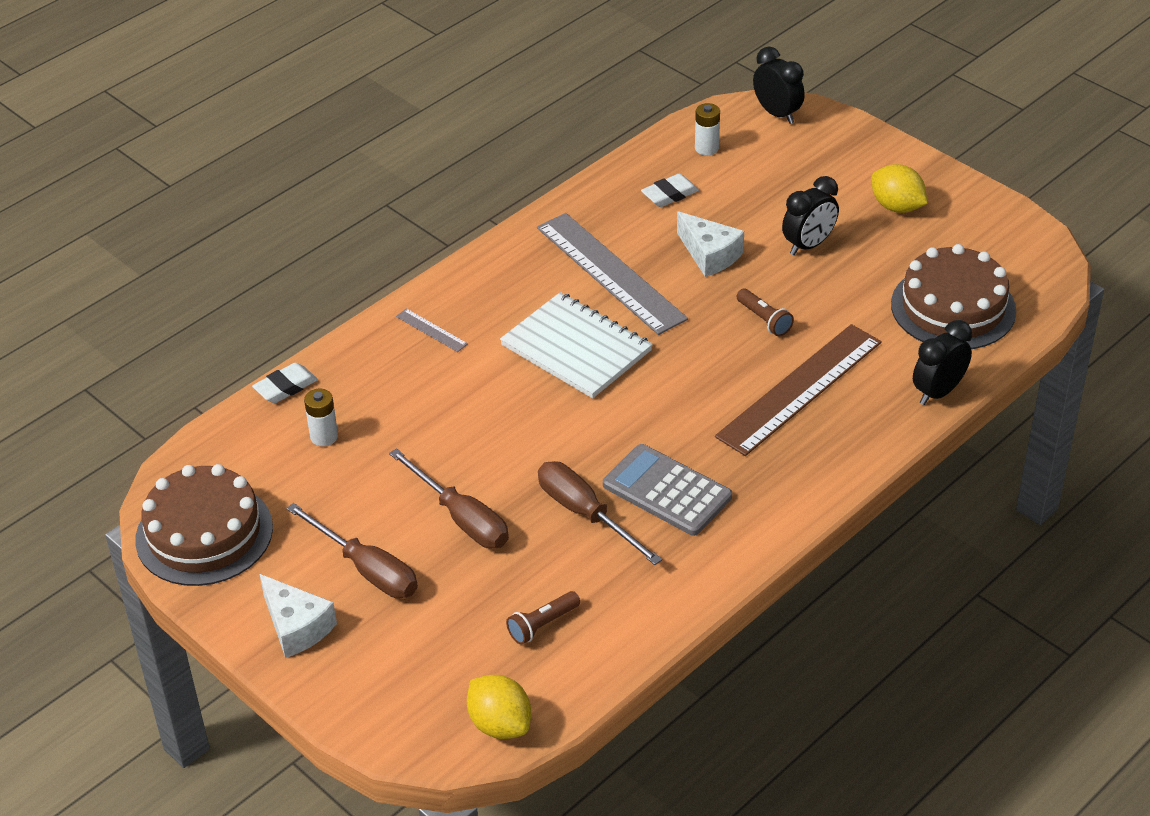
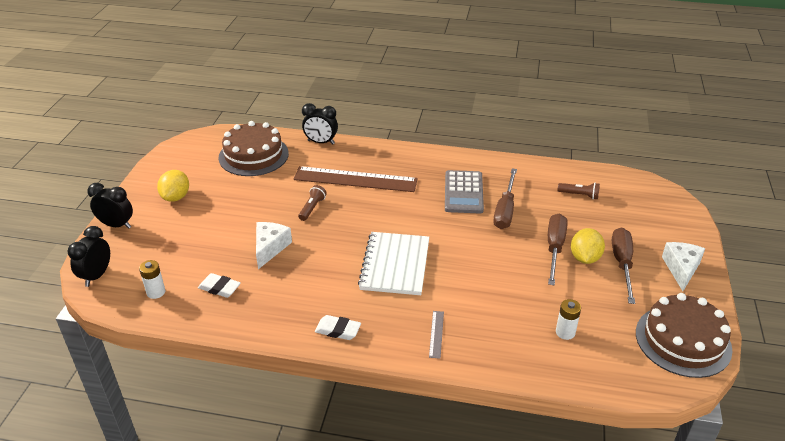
camera: 125 degrees left, 5 degrees down
white eraser [252,363,318,403] -> white eraser moved to [315,315,361,340]
yellow lemon [467,675,531,739] -> yellow lemon moved to [571,228,605,264]
grey ruler [537,213,688,335] -> none
black clock [782,176,839,255] -> black clock moved to [87,183,133,229]

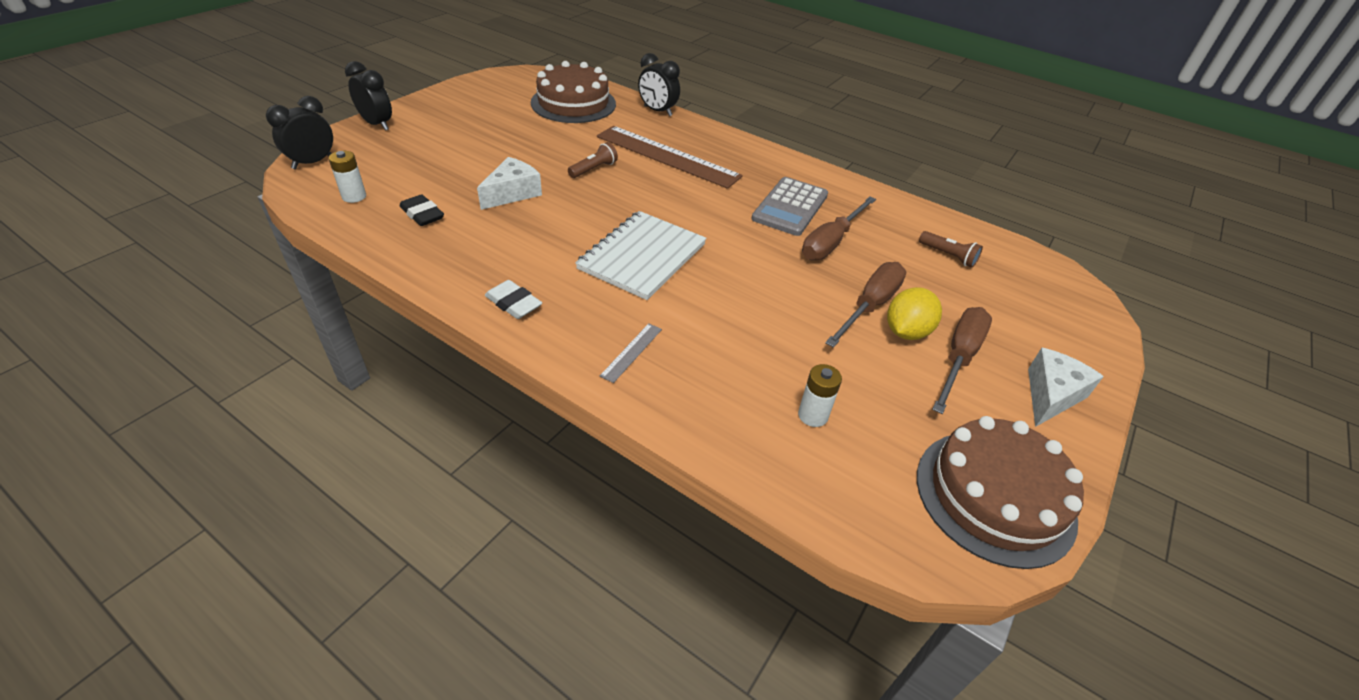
camera: 20 degrees right, 5 degrees up
yellow lemon [157,170,189,202] -> none
white eraser [198,273,241,298] -> black eraser [400,194,444,226]

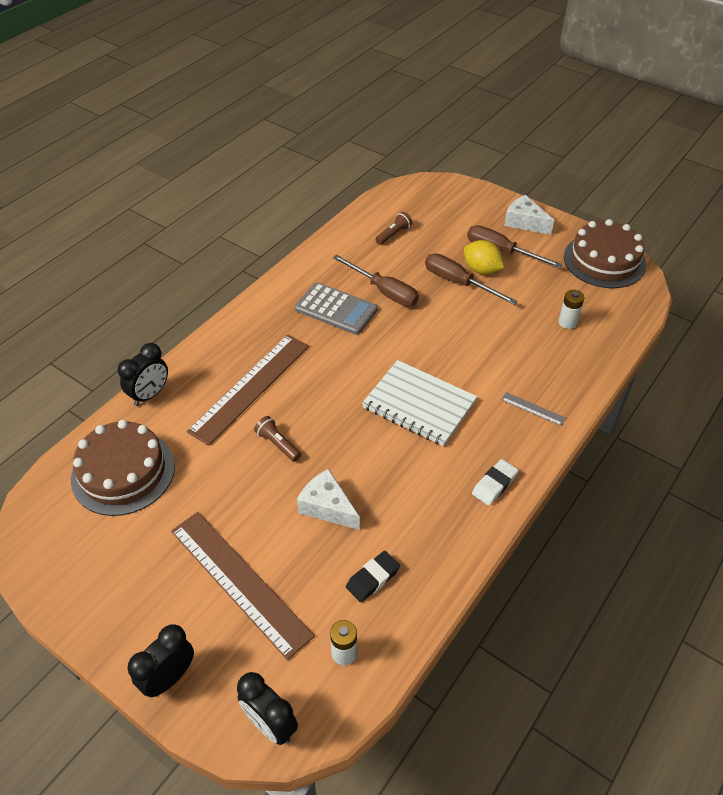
camera: 85 degrees left, 5 degrees up
none -> brown ruler [171,512,315,660]

